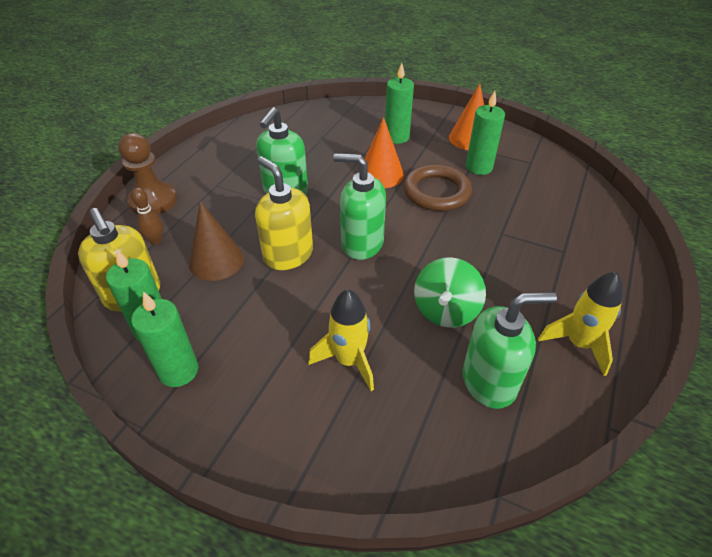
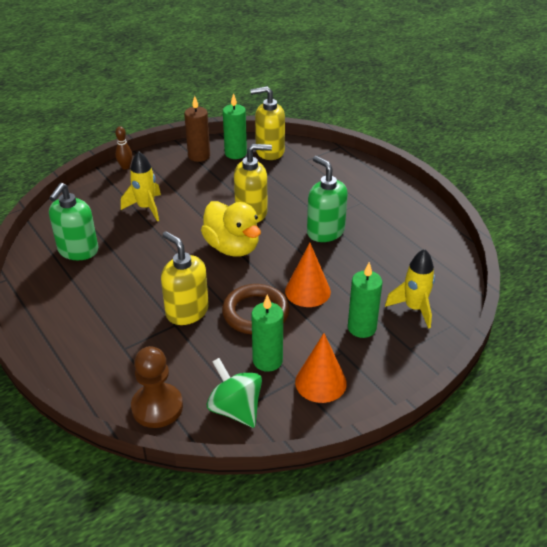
camera: 120 degrees right, 5 degrees down
brown pawn [118,133,177,215] -> brown pawn moved to [131,346,183,428]
brown bowling pin [131,188,163,245] -> brown bowling pin moved to [115,126,132,170]
green candle [131,291,198,387] -> brown candle [184,96,210,162]
brown cone [189,201,244,281] -> none
green soap dispenser [333,153,386,260] -> yellow duck [201,201,261,257]
green spinning top [414,257,486,328] -> green spinning top moved to [207,358,262,428]
yellow rocket [538,272,623,376] -> yellow rocket moved to [385,249,435,329]
none -> yellow soap dispenser [161,231,209,325]

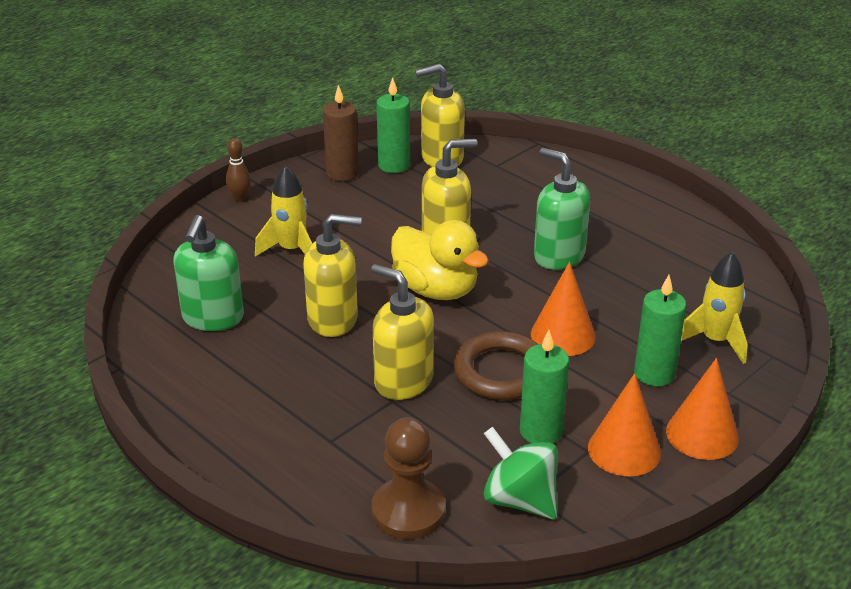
camera: 10 degrees left, 5 degrees down
none -> yellow soap dispenser [303,214,362,337]
none -> orange cone [666,358,739,460]

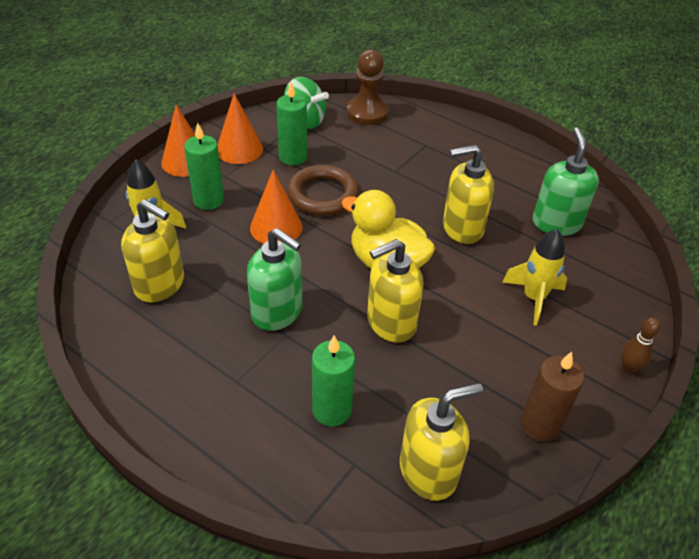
camera: 170 degrees right, 10 degrees up
yellow soap dispenser [371,264,434,400] -> yellow soap dispenser moved to [121,199,184,302]
green candle [376,77,410,173] -> green candle moved to [312,335,355,426]

